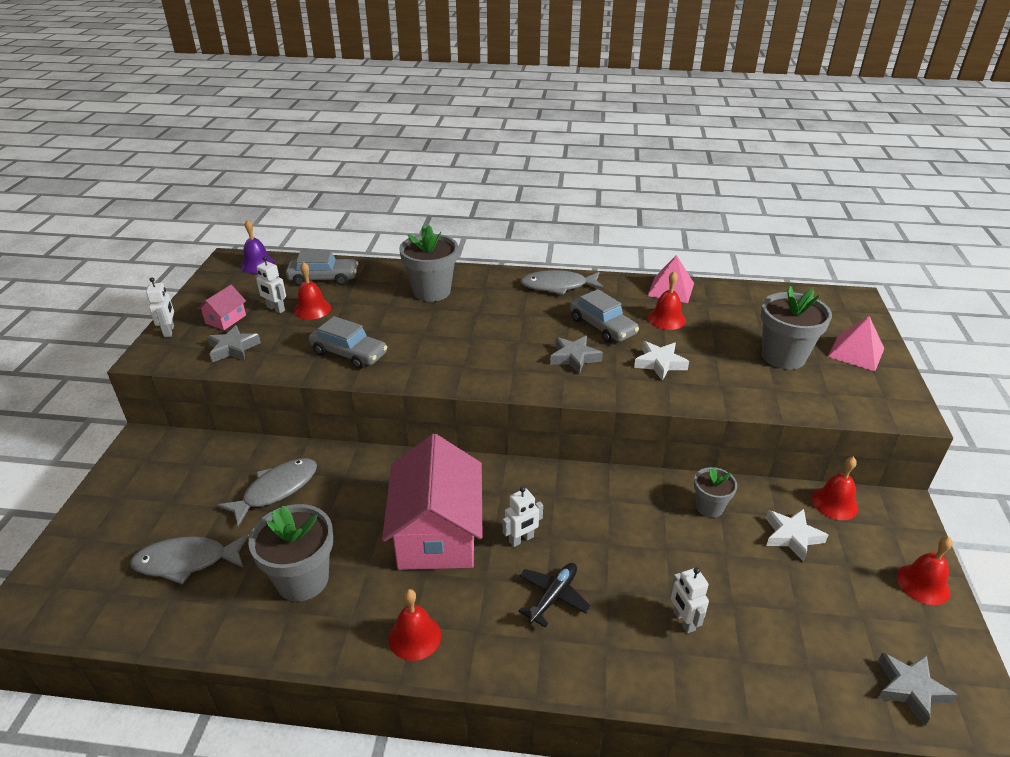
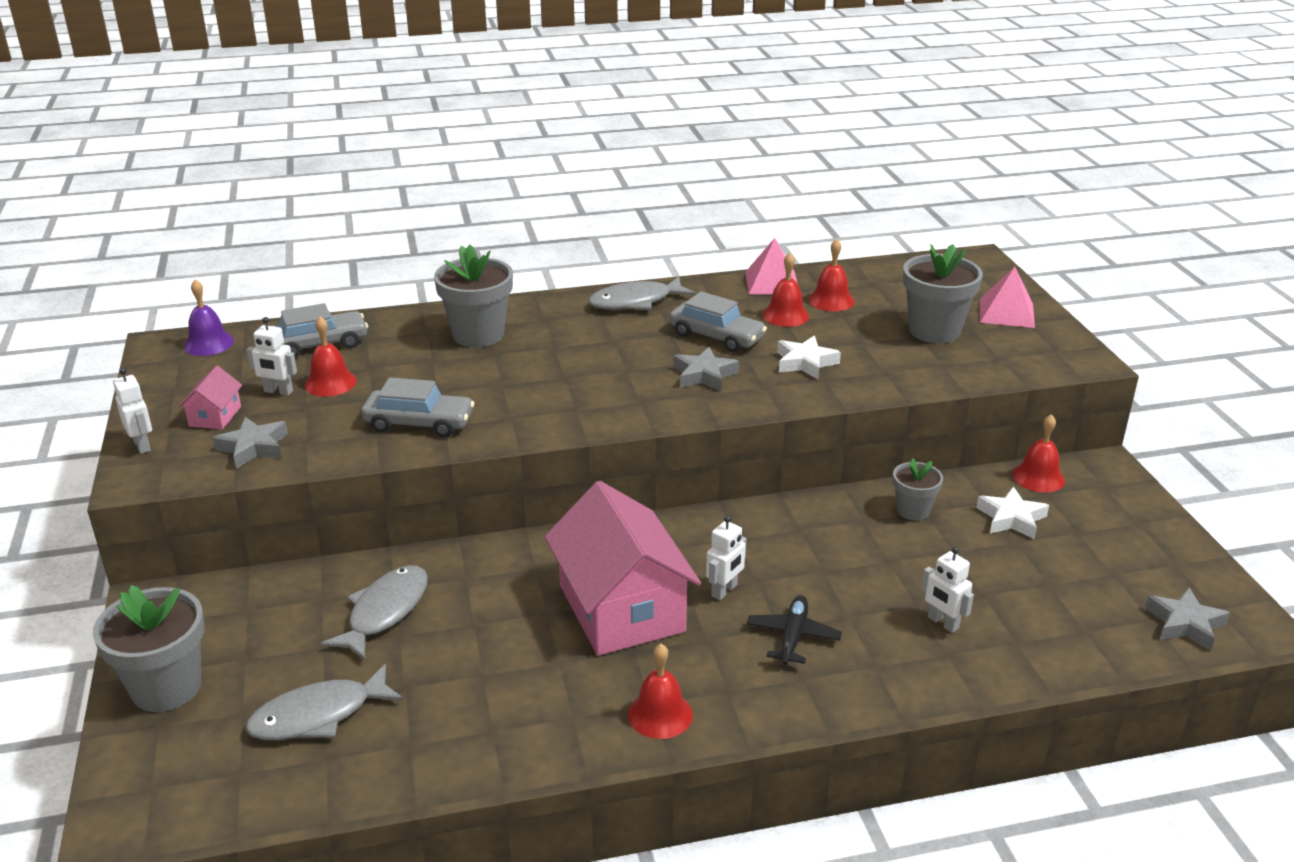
camera: 20 degrees left, 5 degrees down
grey flower pot [248,504,333,601] -> grey flower pot moved to [93,585,205,712]
red bell [897,537,953,605] -> red bell moved to [808,239,855,311]

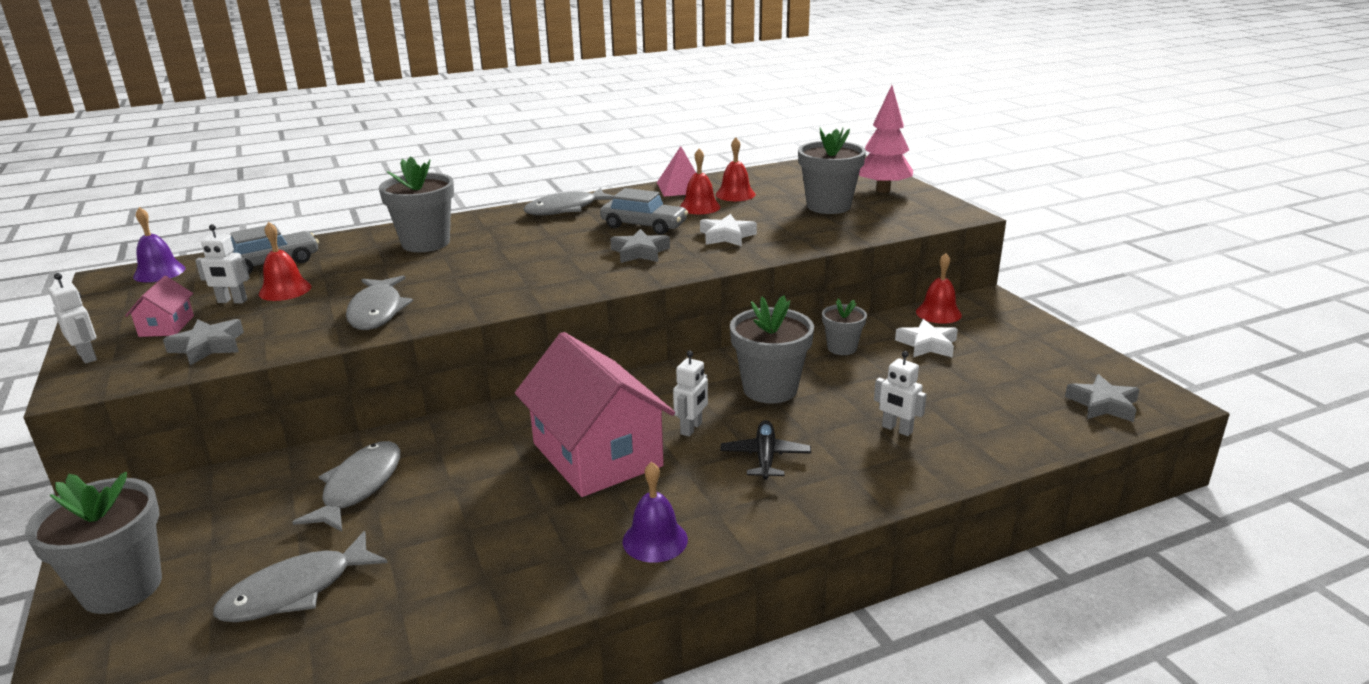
camera: 10 degrees left, 5 degrees down
grey car [362,378,474,437] -> grey fish [346,275,413,330]
red bell [628,644,693,739] -> purple bell [623,462,688,563]
pink pyramid [980,267,1035,328] -> pink tree [859,85,913,193]
none -> grey flower pot [730,295,814,404]

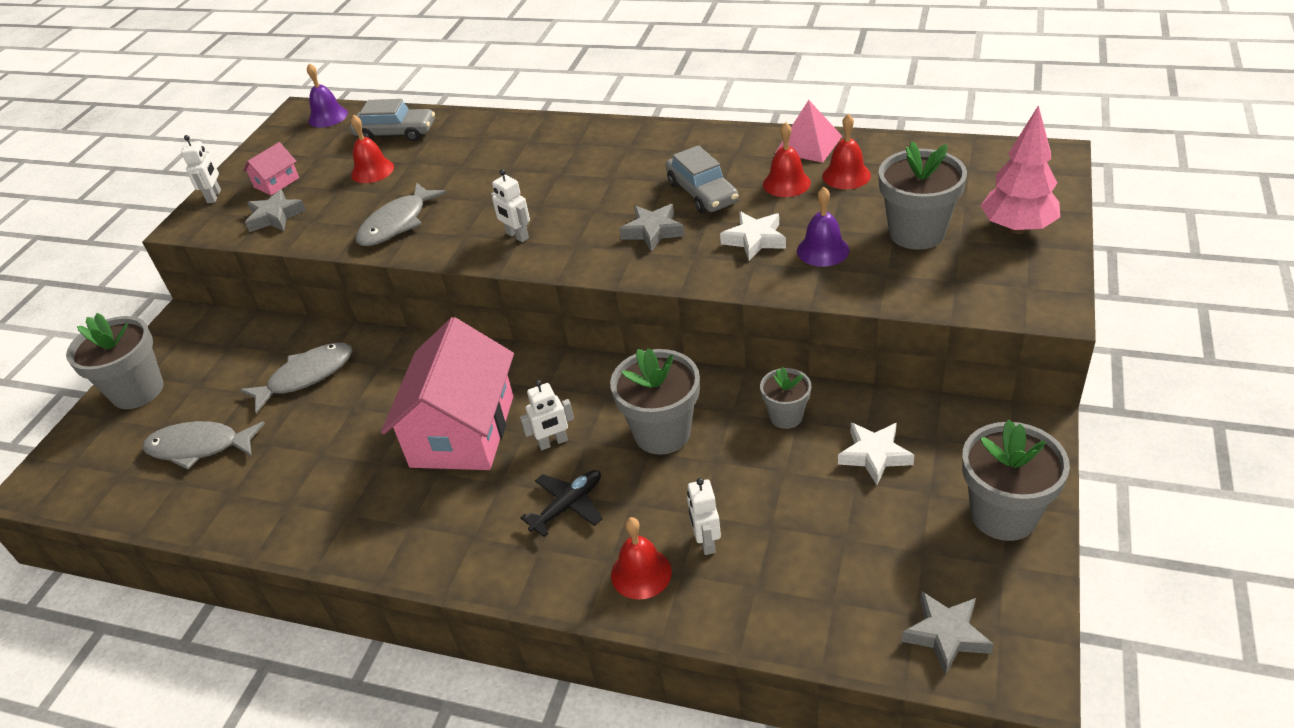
camera: 45 degrees right, 15 degrees up
white robot [195,224,250,303] -> white robot moved to [491,169,530,242]
grey flower pot [379,156,454,252] -> grey flower pot moved to [962,419,1070,541]
grey fish [524,188,614,215] -> none
purple bell [623,462,688,563] -> purple bell moved to [797,187,849,267]
red bell [916,253,962,324] -> red bell moved to [611,517,672,600]

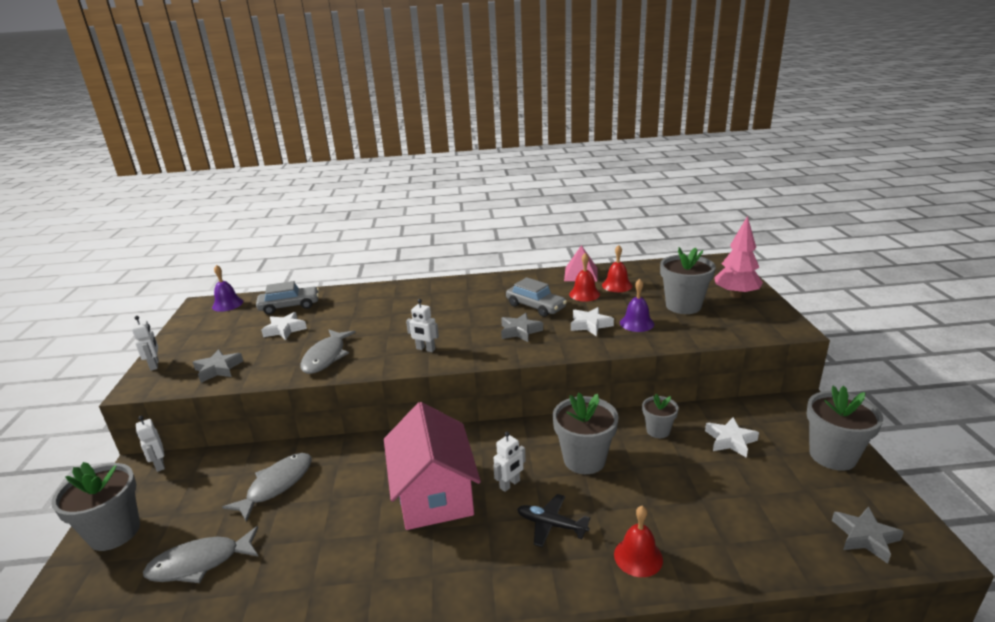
camera: 25 degrees left, 15 degrees down
pink house [243,142,299,195] -> none
red bell [351,115,394,183] -> white star [261,312,307,340]
black plane [520,470,603,537] -> black plane turned 90 degrees counterclockwise [517,494,590,547]
white robot [687,478,721,555] -> white robot moved to [136,416,165,472]

